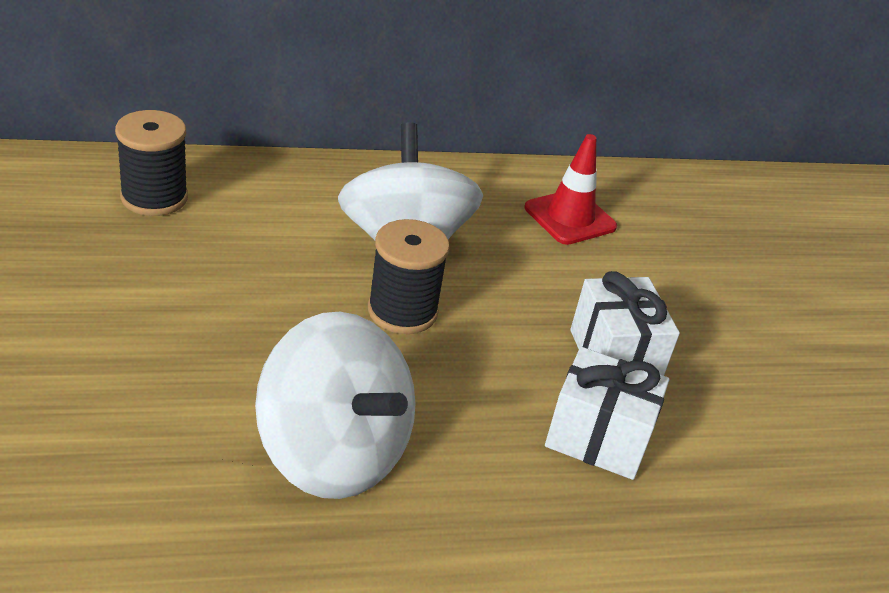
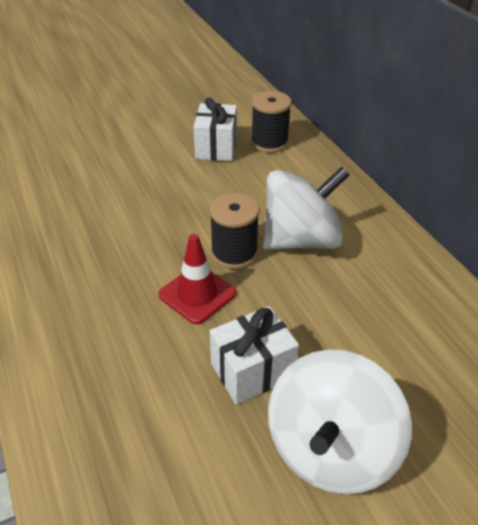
camera: 80 degrees right, 5 degrees up
white spinning top [255,312,416,499] -> white spinning top moved to [268,349,412,494]
red traffic cone [524,134,617,245] -> red traffic cone moved to [158,234,236,324]
white gift [545,347,669,480] -> white gift moved to [194,97,237,161]

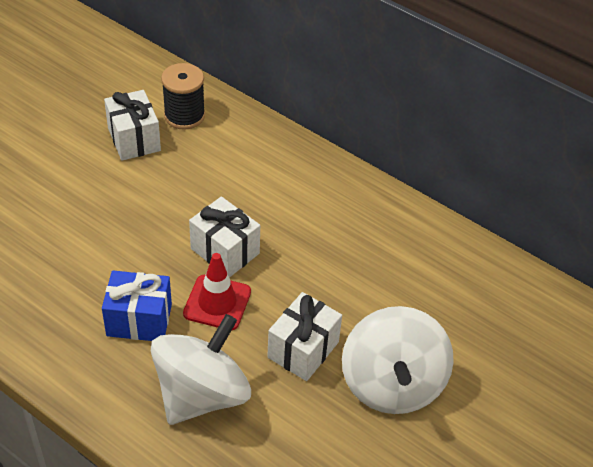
camera: 30 degrees left, 5 degrees up
black spool [209,193,260,269] -> white gift [189,196,260,278]
white spinning top [263,166,350,250] -> white spinning top moved to [151,314,251,425]
none -> blue gift [102,270,172,341]

